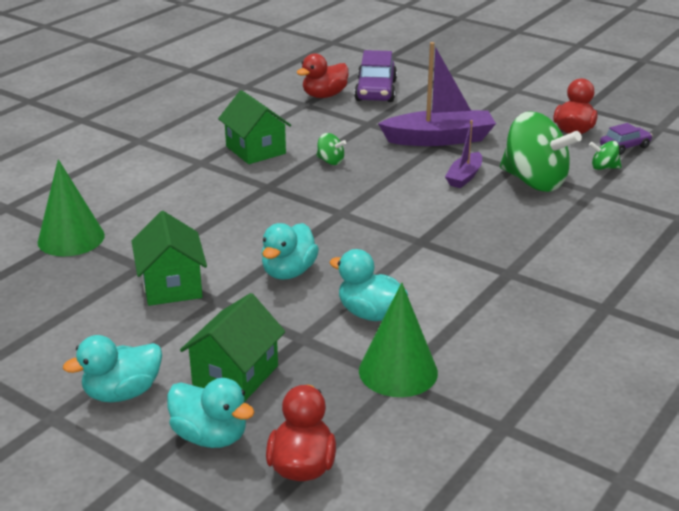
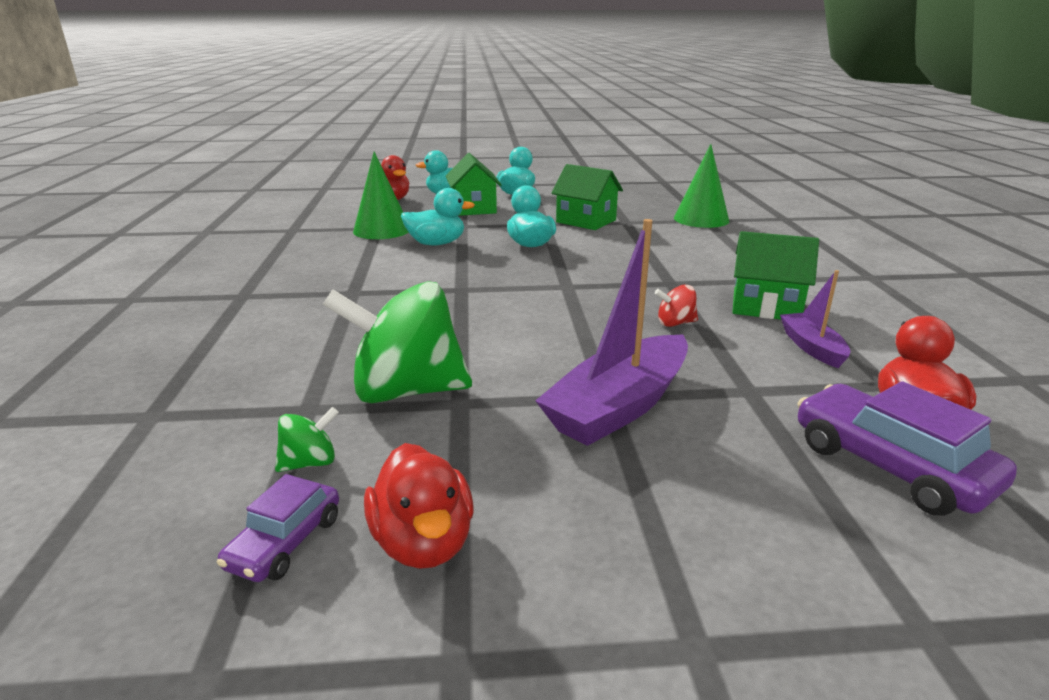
camera: 140 degrees right, 5 degrees down
green spinning top [316,133,346,165] -> red spinning top [655,285,698,327]
purple boat [445,120,482,188] -> purple boat moved to [780,270,850,368]

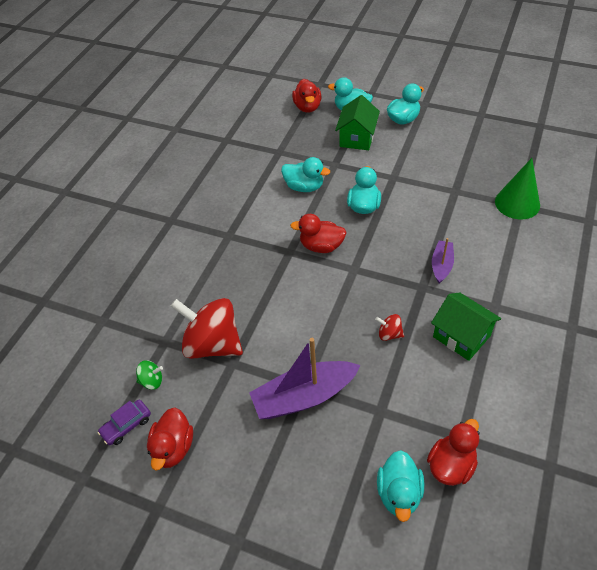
camera: 30 degrees right, 25 degrees up
green spinning top [323,281,472,403] -> red spinning top [171,298,243,359]
green cone [353,151,409,239] -> none
green house [551,164,623,230] -> none
purple boat [780,270,850,368] -> purple boat moved to [432,238,454,283]
purple car [797,381,1017,516] -> turquoise duck [377,450,424,522]
none -> red duck [290,214,347,253]

